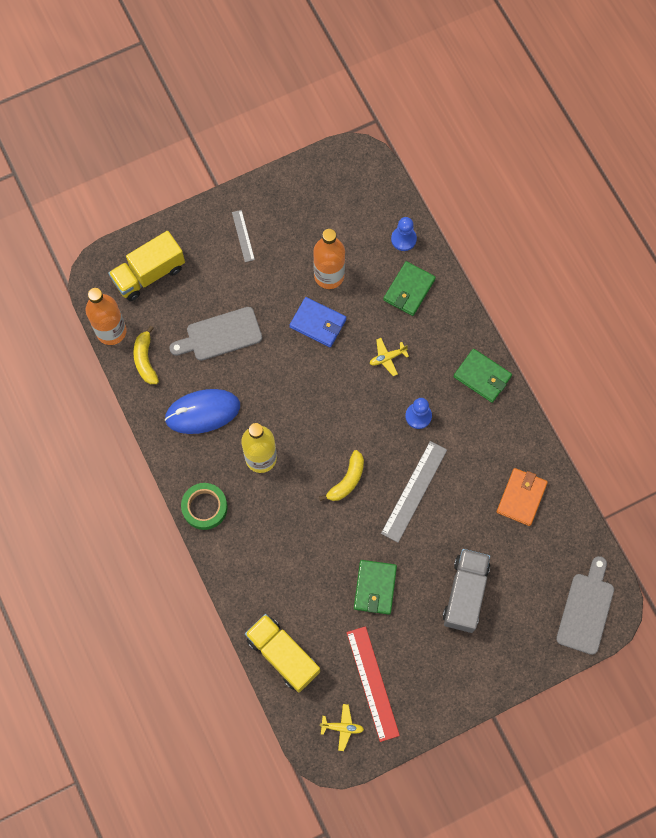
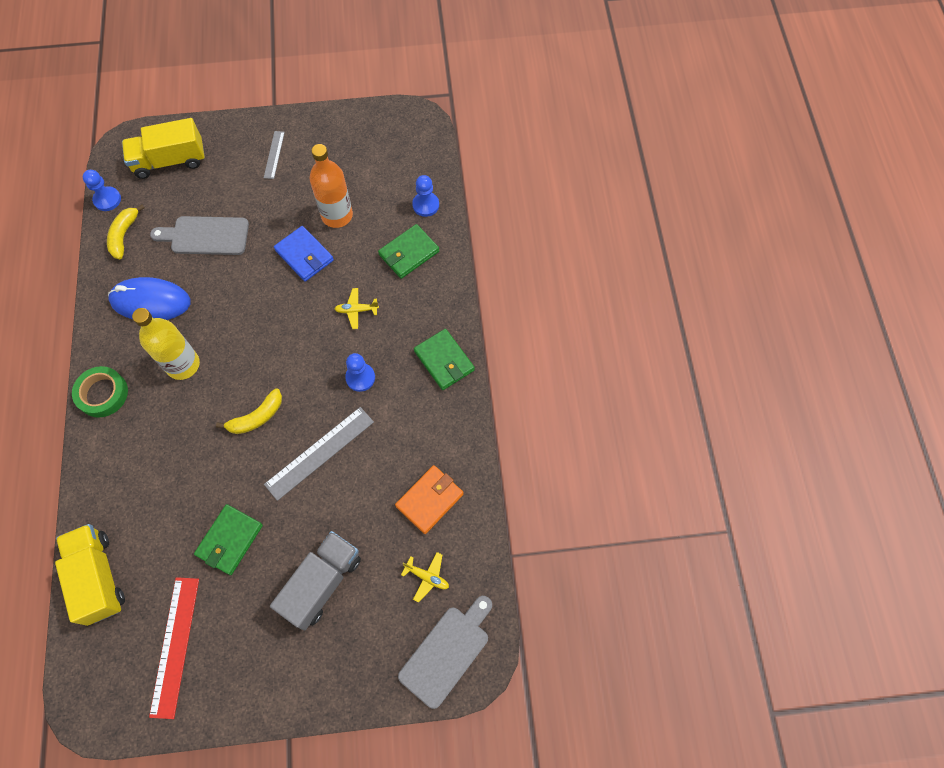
camera: 20 degrees right, 5 degrees down
orange bottle [86,288,126,345] -> blue pawn [83,170,121,211]
yellow plane [320,704,364,751] -> yellow plane moved to [401,552,449,602]

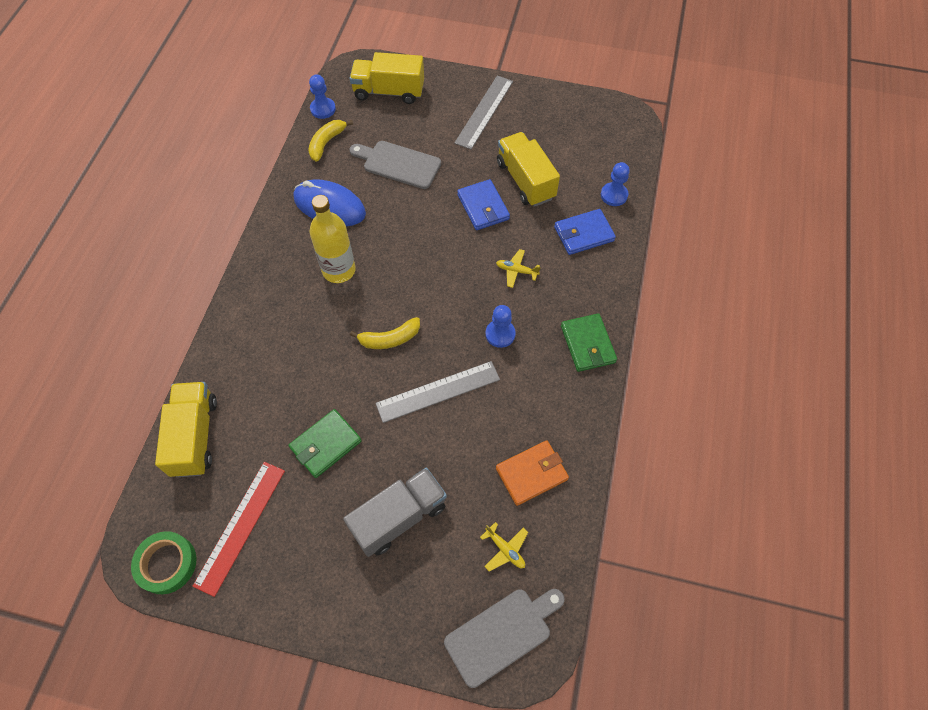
camera: 20 degrees right, 5 degrees down
green tape [72,366,128,418] -> green tape moved to [131,531,196,594]
grey ruler [264,131,285,179] -> grey ruler [454,76,513,150], size x1.81
orange bottle [309,144,353,228] -> yellow truck [497,132,560,207]
green wallet [378,224,439,279] -> blue wallet [554,209,616,255]

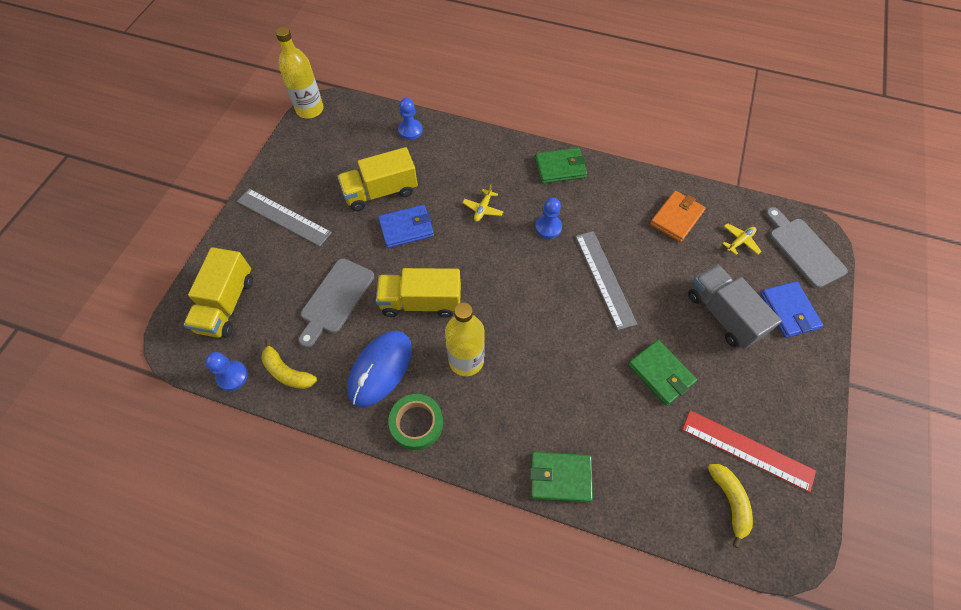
camera: 85 degrees left, 0 degrees up
green tape [131,531,196,594] -> green tape moved to [388,394,443,450]
yellow truck [155,382,217,477] -> yellow truck moved to [376,268,461,318]
yellow banana [350,317,420,349] -> yellow banana moved to [707,464,753,548]
orange wallet [496,440,569,506] -> orange wallet turned 60 degrees clockwise [650,191,706,242]
blue wallet [554,209,616,255] -> blue wallet moved to [760,281,823,338]
none -> yellow bottle [276,27,324,119]
none -> green wallet [530,452,593,502]

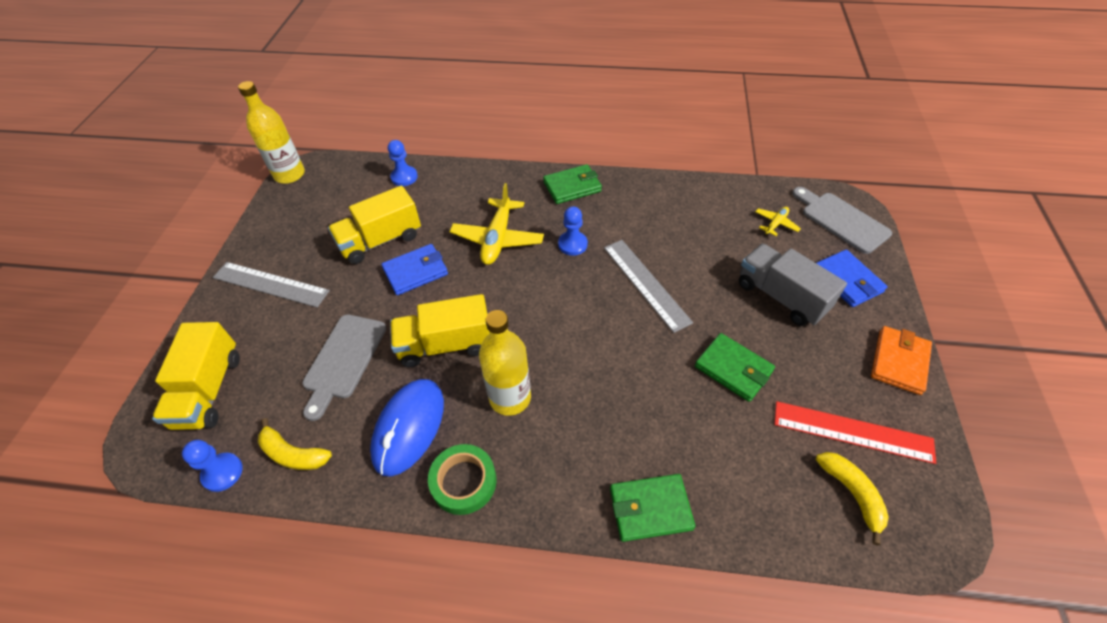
camera: 10 degrees left, 10 degrees down
yellow plane [462,185,504,222] -> yellow plane [449,183,544,265], size x2.00
orange wallet [650,191,706,242] -> orange wallet moved to [871,326,932,395]

